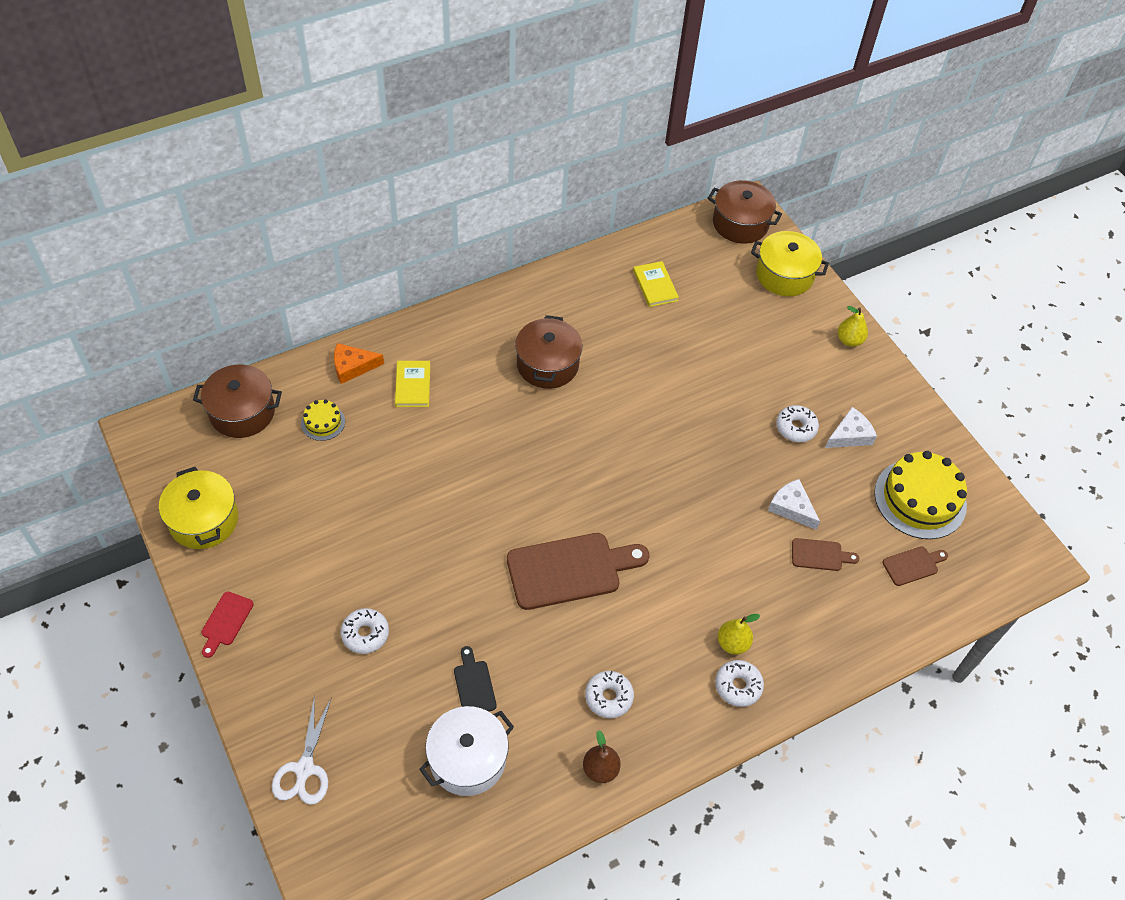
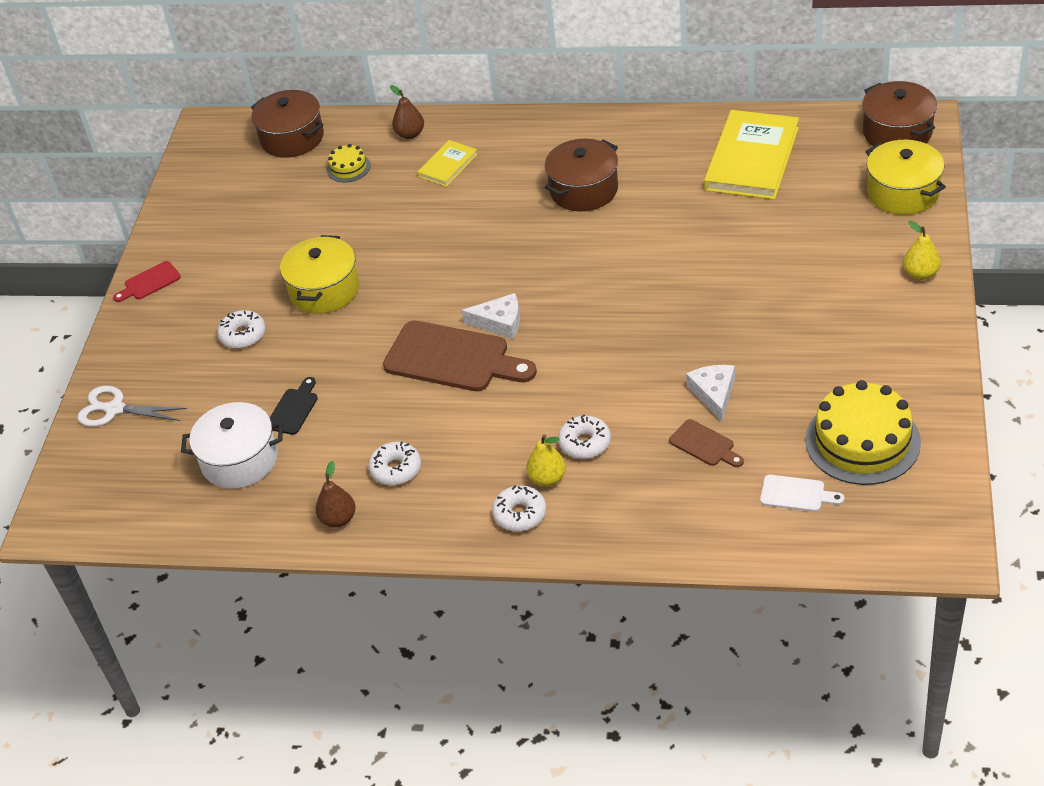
camera: 45 degrees right, 10 degrees down
yellow pot [159,467,238,549] -> yellow pot moved to [280,235,359,314]
white scissors [272,695,332,805] -> white scissors turned 60 degrees clockwise [78,386,187,427]
orange cheese [334,343,384,384] -> brown pear [390,85,424,139]
yellow book [633,261,679,307] -> yellow book [704,110,799,200], size x1.98
white donut [776,405,819,442] -> white donut moved to [558,415,611,459]
white cheese [825,407,877,448] -> white cheese moved to [462,293,520,339]
brown cutting board [883,546,948,586] -> white cutting board [760,475,845,512]

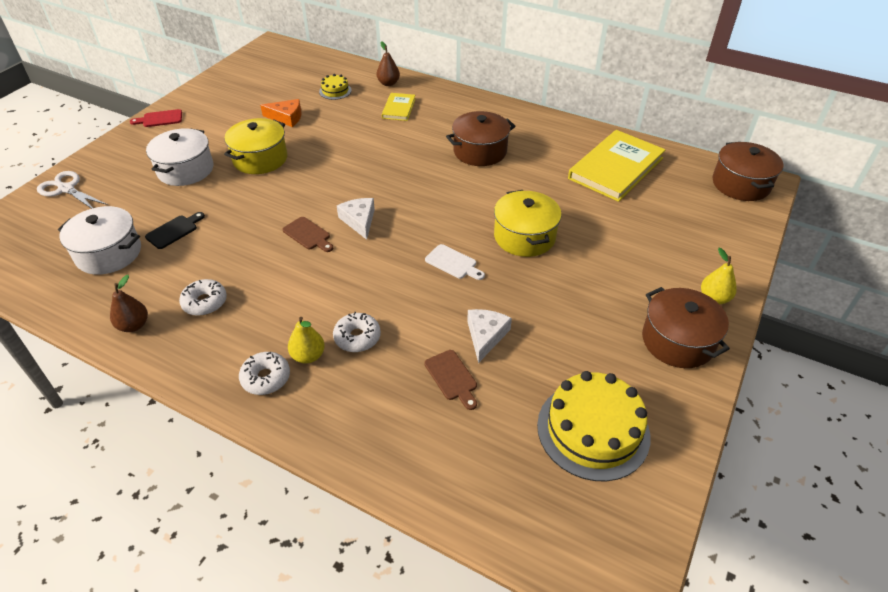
camera: 15 degrees right, 0 degrees up
white donut [217,310,266,349] -> white pot [146,128,213,186]
brown pot [251,90,324,158] -> brown pot moved to [642,287,730,368]
brown cutting board [383,321,537,391] -> brown cutting board [283,217,333,252], size x0.48
yellow book [417,140,478,187] -> yellow book turned 45 degrees counterclockwise [382,93,415,121]
white cheese [462,293,520,339] -> white cheese turned 135 degrees counterclockwise [337,198,375,240]
white cutting board [760,475,845,512] -> white cutting board moved to [425,244,485,280]
yellow pot [865,140,946,215] -> yellow pot moved to [494,190,562,257]
none -> orange cheese [260,99,302,127]

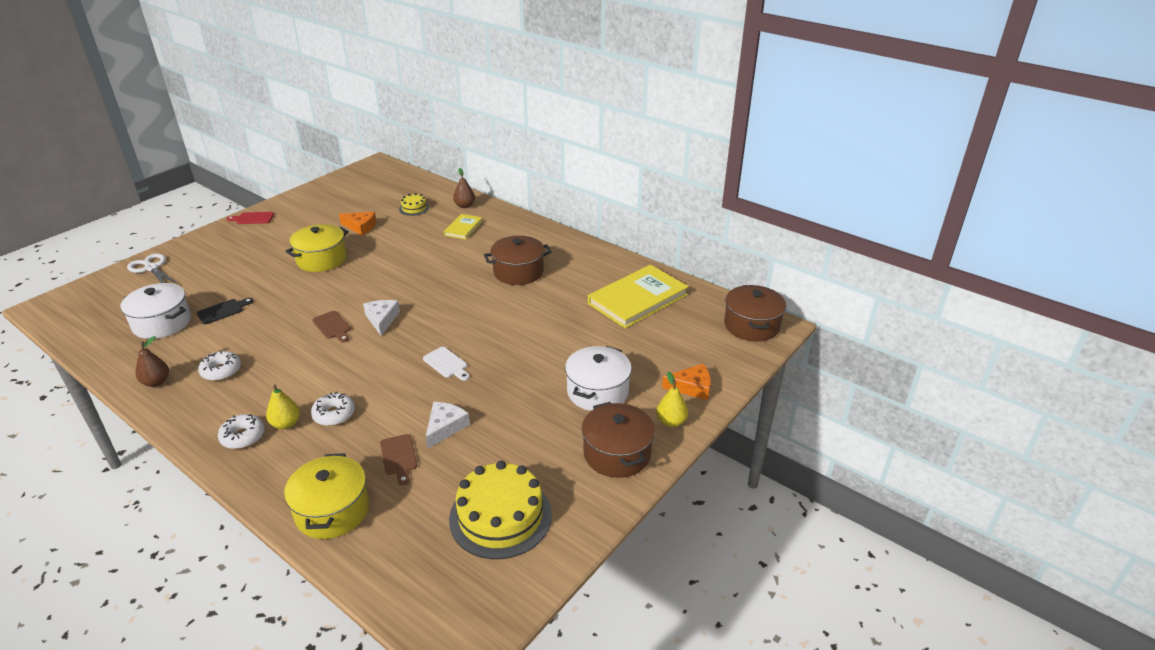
camera: 10 degrees right, 10 degrees down
white pot [146,128,213,186] -> white pot moved to [565,346,632,411]
yellow pot [494,190,562,257] -> yellow pot moved to [284,453,369,539]
none -> orange cheese [662,364,711,400]

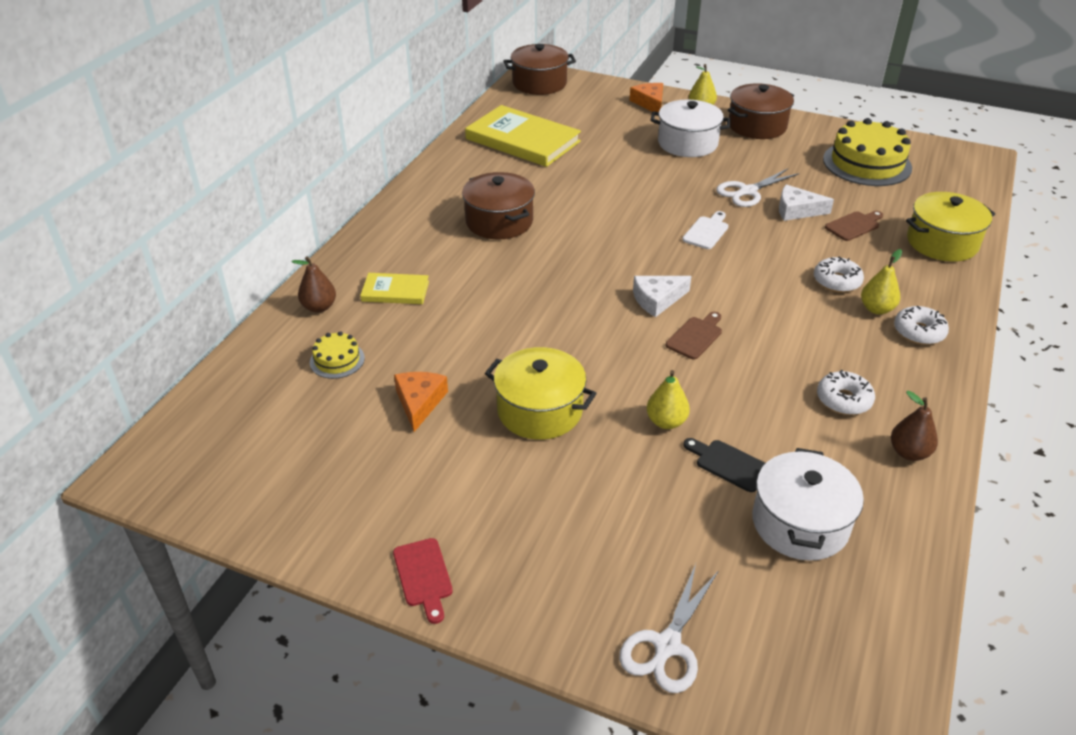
camera: 105 degrees left, 5 degrees up
none -> yellow pear [647,370,690,429]
none -> white scissors [716,169,799,207]

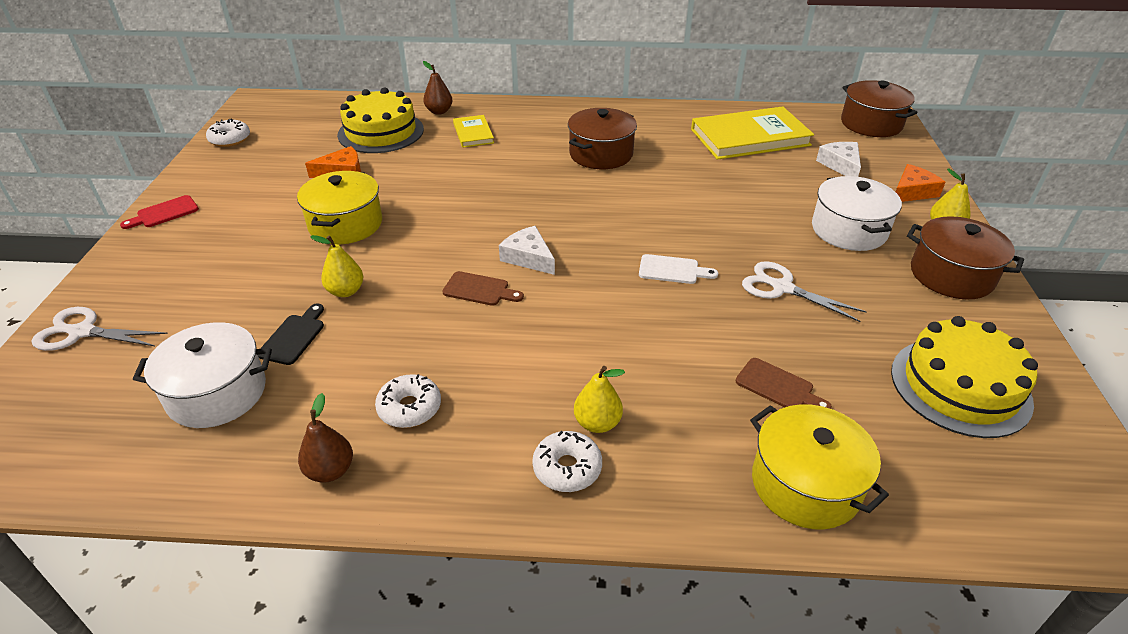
camera: 70 degrees right, 0 degrees up
yellow cake [310,331,365,379] -> yellow cake [337,88,424,153], size x2.07
yellow book [465,105,581,167] -> yellow book turned 60 degrees clockwise [691,106,814,160]
white cheese [779,185,834,221] -> white cheese moved to [816,142,861,177]
white donut [814,256,864,293] -> white donut moved to [206,118,250,147]

